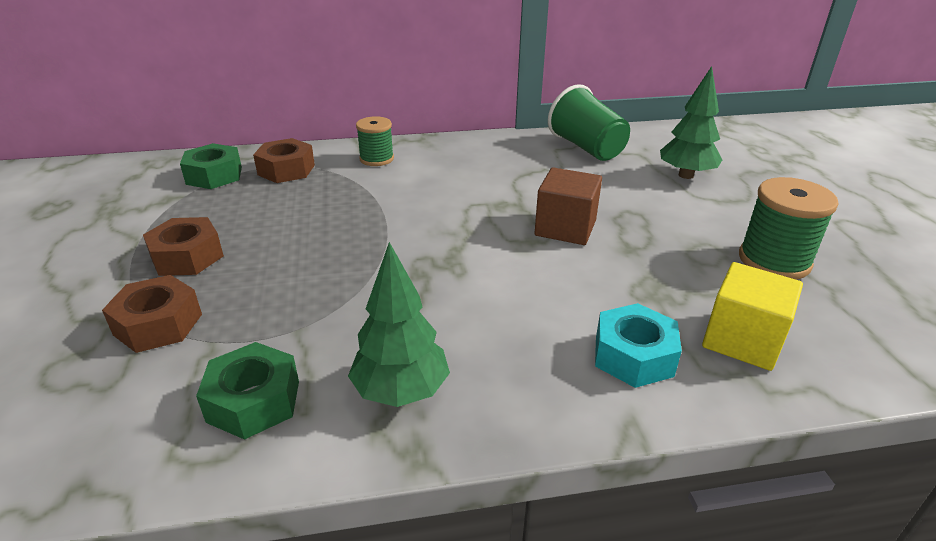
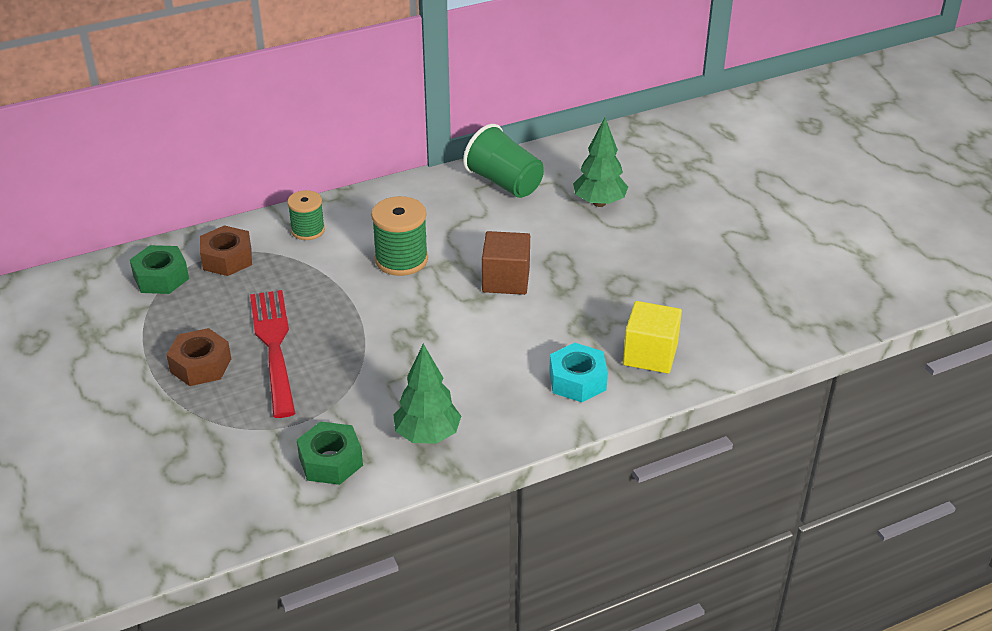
camera: 15 degrees left, 5 degrees up
brown nut [102,275,202,353] -> none
green spool [739,177,838,280] -> green spool moved to [371,196,428,276]
none -> red fork [250,290,295,418]

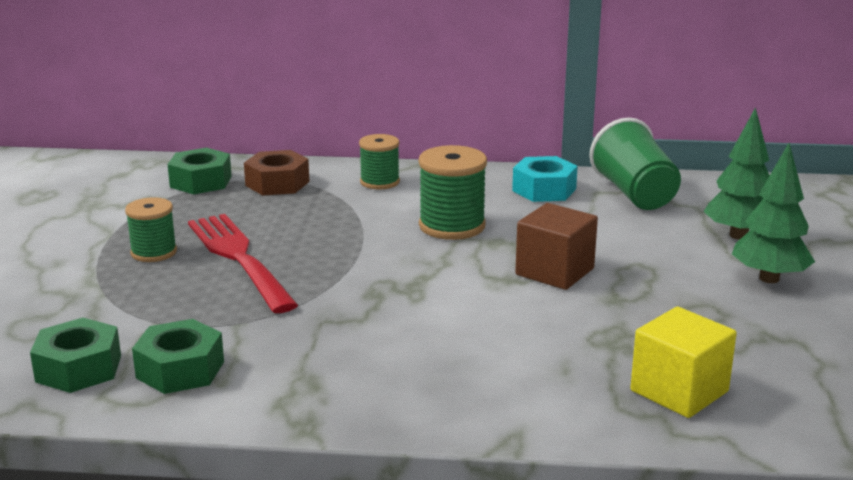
camera: 30 degrees right, 15 degrees down
brown nut [166,328,231,386] -> green spool [125,197,177,262]
red fork [250,290,295,418] -> red fork turned 45 degrees counterclockwise [188,214,298,313]
green tree [393,344,461,444] -> green tree moved to [732,143,815,283]
turquoise nut [549,343,608,402] -> turquoise nut moved to [512,156,578,202]
none -> green nut [30,318,121,393]

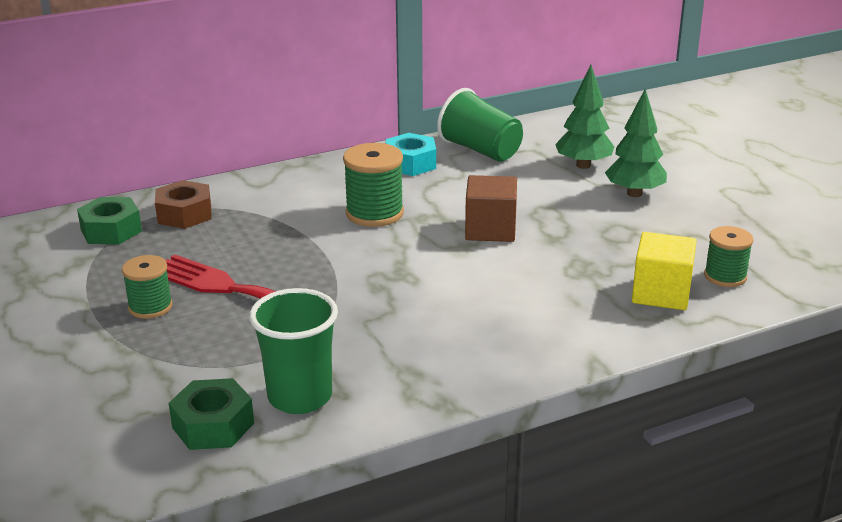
camera: 30 degrees left, 5 degrees up
green nut [132,319,224,394] -> green cup [249,288,338,414]
green spool [359,134,400,189] -> green spool moved to [704,226,754,287]

